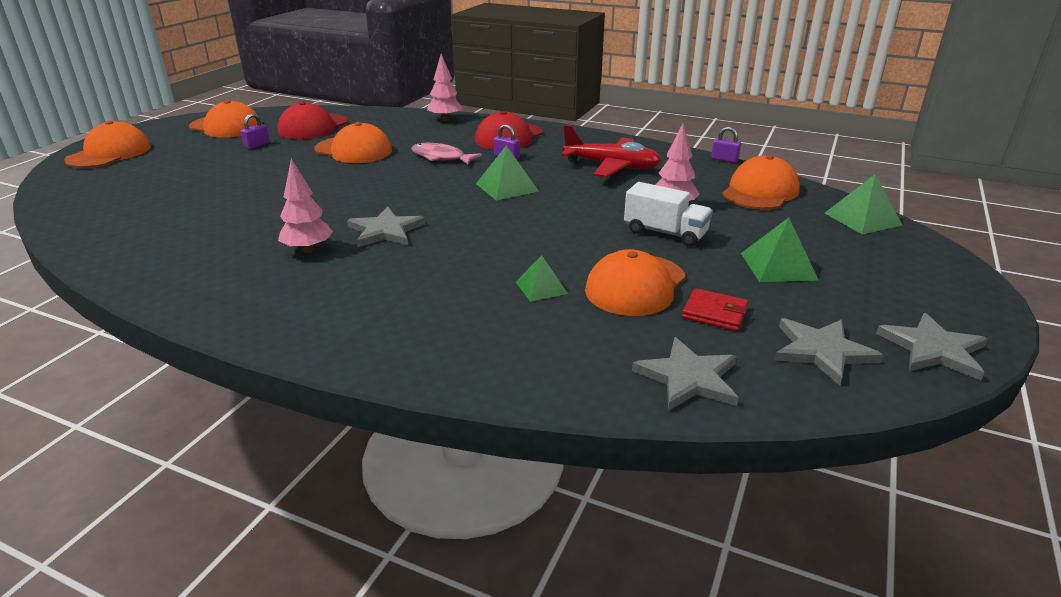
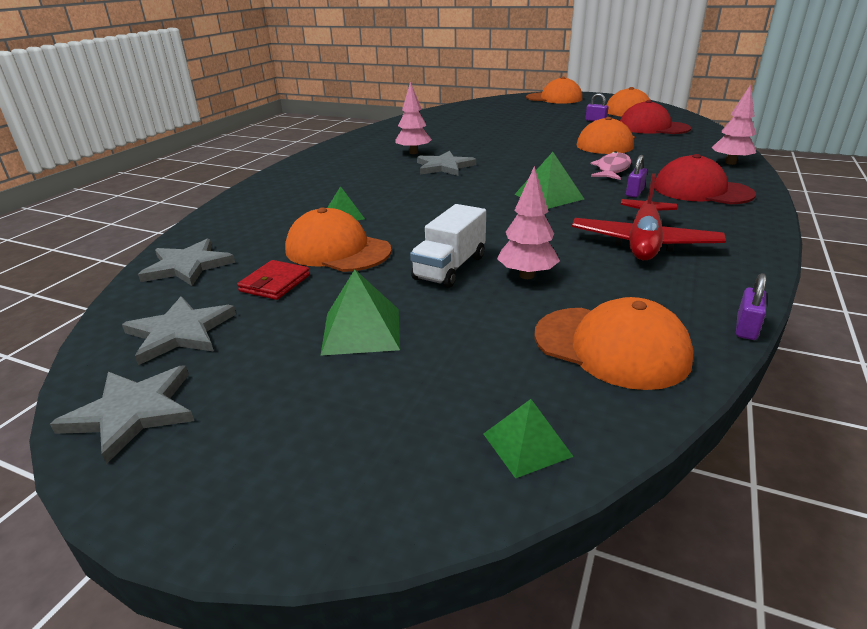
camera: 90 degrees right, 0 degrees up
green pyramid [825,175,903,234] -> green pyramid [484,399,574,479], size x0.65

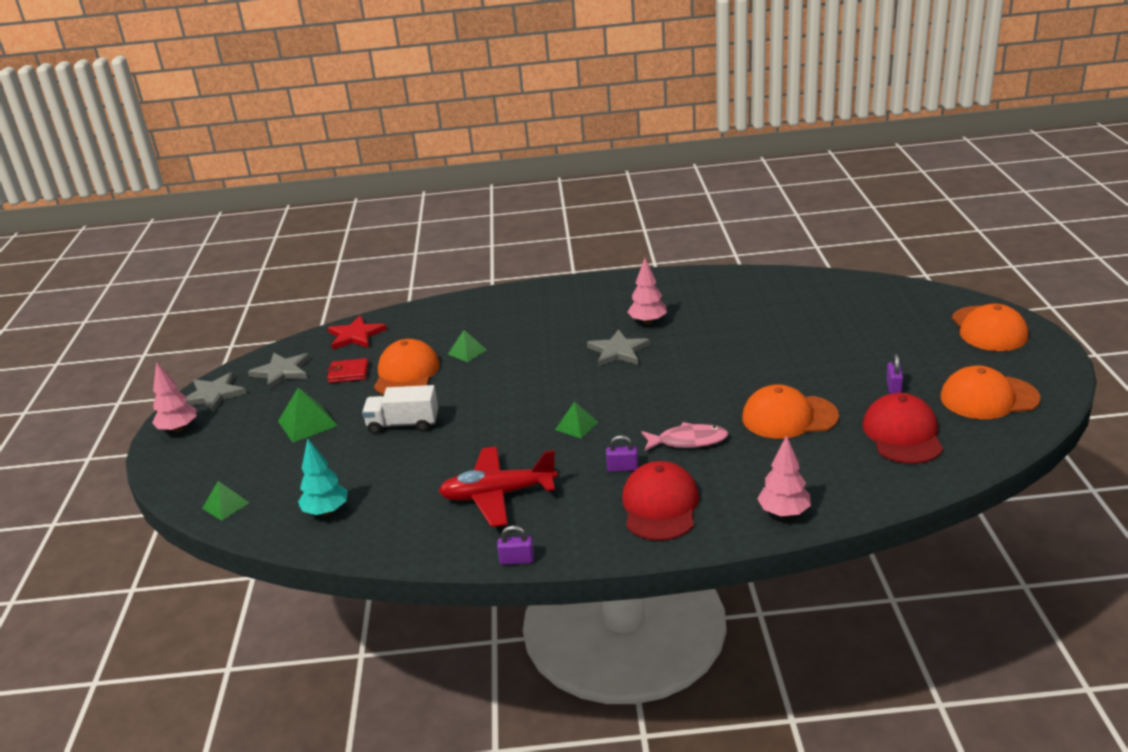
camera: 65 degrees right, 0 degrees up
grey star [138,239,235,286] -> red star [328,315,387,350]
pink tree [497,166,560,279] -> pink tree moved to [152,362,197,432]
green pyramid [515,152,584,209] -> green pyramid [555,402,598,438], size x0.65
orange cap [534,297,694,390] -> turquoise tree [298,438,348,516]
purple padlock [736,273,766,340] -> purple padlock moved to [497,525,534,565]

